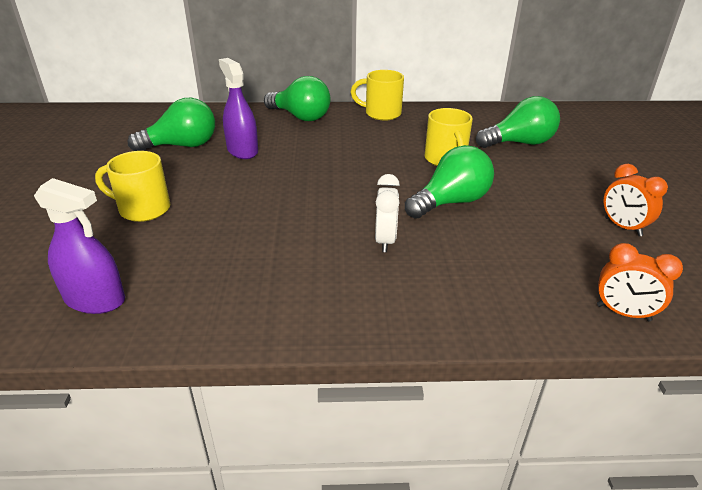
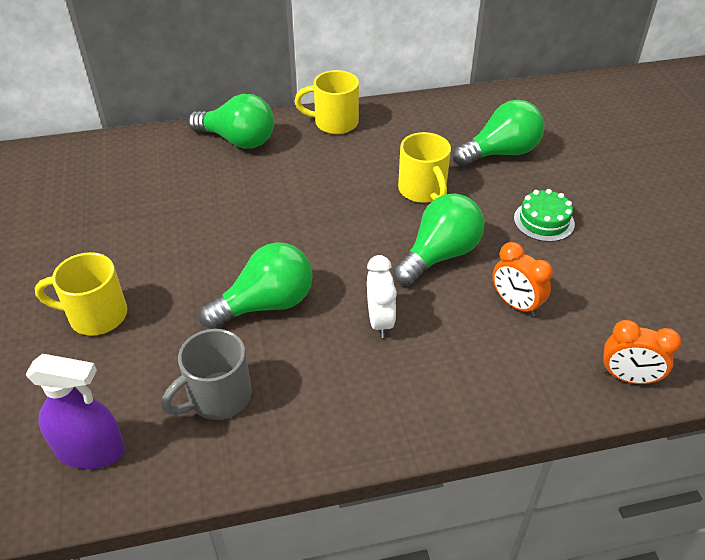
camera: 10 degrees left, 10 degrees up
green light bulb [128,98,215,151] -> green light bulb moved to [199,242,313,329]
purple spray bottle [219,58,258,159] -> none
orange clock [604,164,668,236] -> orange clock moved to [492,242,553,317]
none -> grey mug [161,329,252,420]
none -> green cake [514,189,575,242]

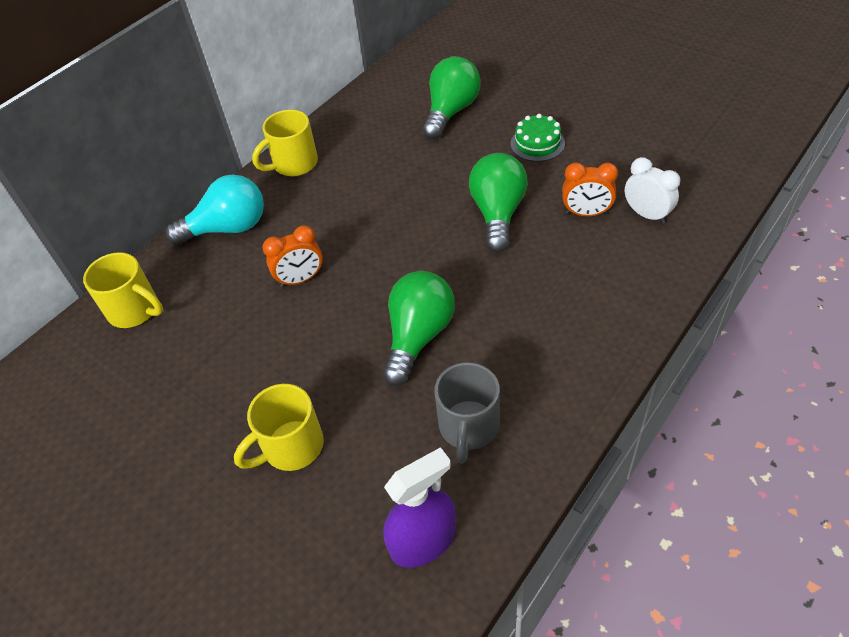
camera: 35 degrees left, 5 degrees up
green light bulb [188,94,274,149] -> turquoise light bulb [165,174,264,245]
white clock [367,255,397,338] -> white clock moved to [625,157,680,224]
yellow mug [398,132,451,203] -> yellow mug moved to [83,252,163,328]
orange clock [603,320,681,384] -> orange clock moved to [262,225,323,287]

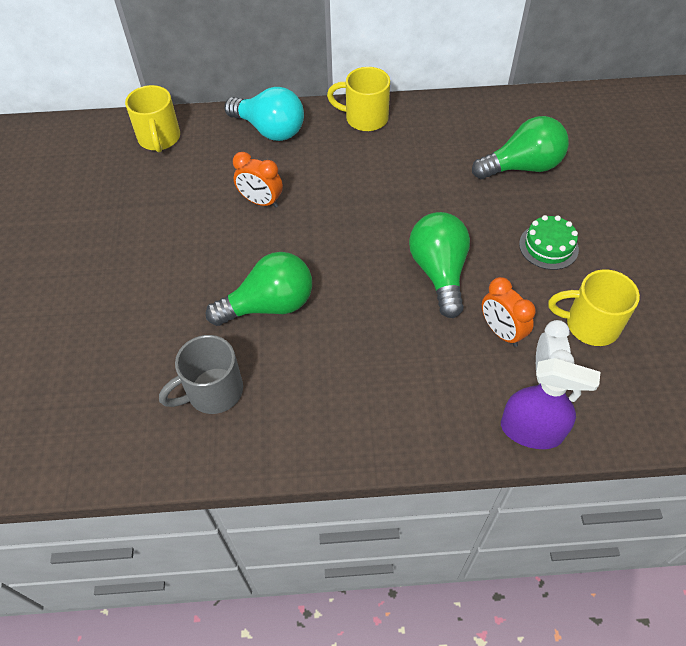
camera: 45 degrees right, 5 degrees up
yellow mug [234,384,324,471] -> yellow mug moved to [548,269,640,346]
purple spray bottle [383,447,456,568] -> purple spray bottle moved to [501,358,601,449]
green light bulb [469,153,528,253] -> green light bulb turned 60 degrees counterclockwise [409,212,470,318]

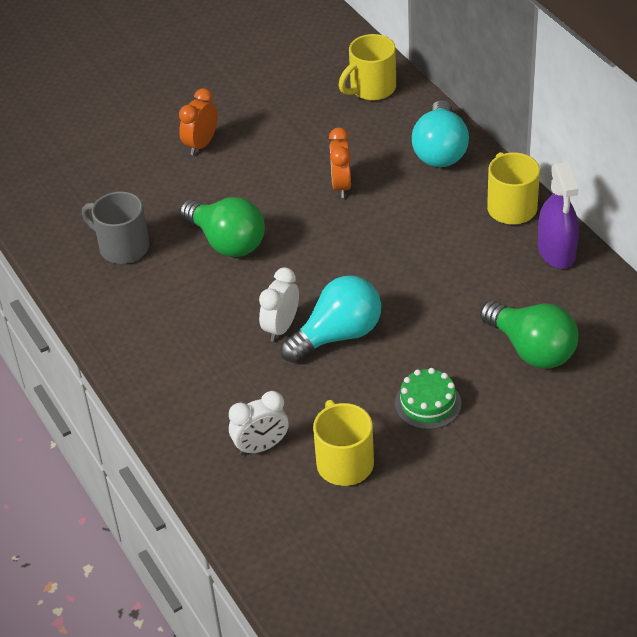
camera: 65 degrees right, 10 degrees down
green light bulb [409,212,470,318] -> turquoise light bulb [280,276,381,363]
orange clock [482,277,536,347] -> orange clock moved to [179,88,218,155]
purple spray bottle [501,358,601,449] -> purple spray bottle moved to [538,162,579,269]
none -> white clock [259,267,299,342]

